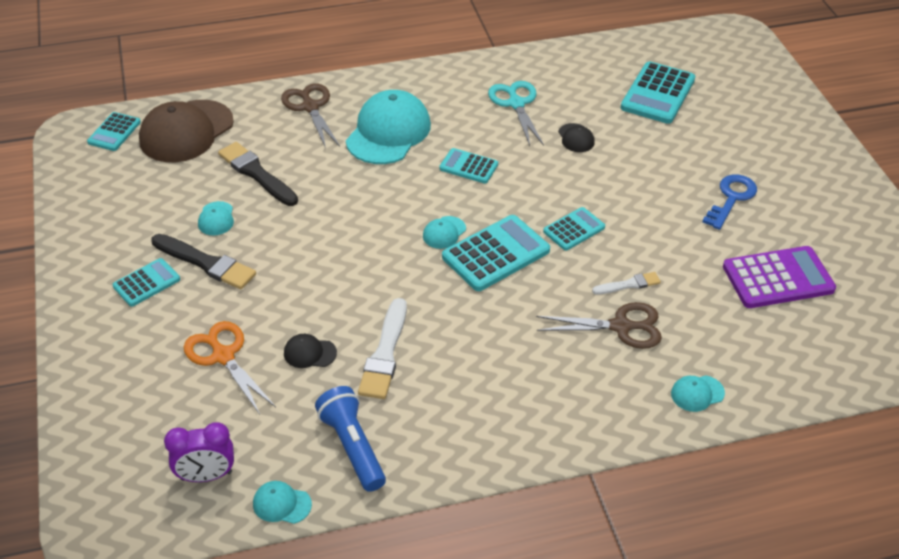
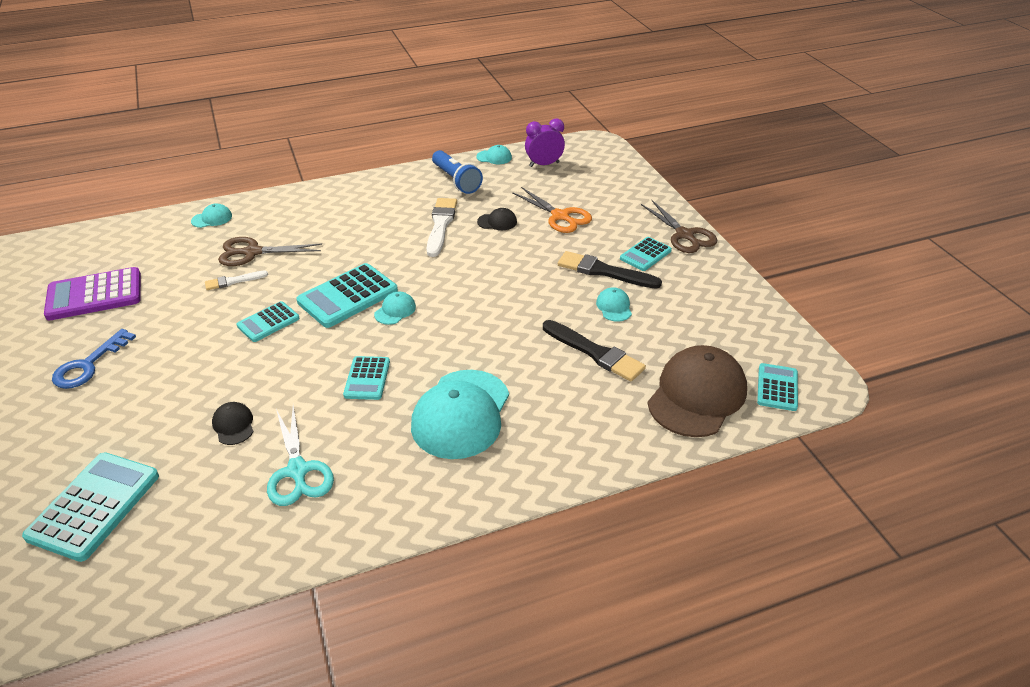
camera: 175 degrees right, 5 degrees down
brown scissors [281,84,340,148] -> brown scissors moved to [641,200,717,253]
turquoise calculator [439,148,498,183] -> turquoise calculator turned 75 degrees clockwise [343,356,390,400]

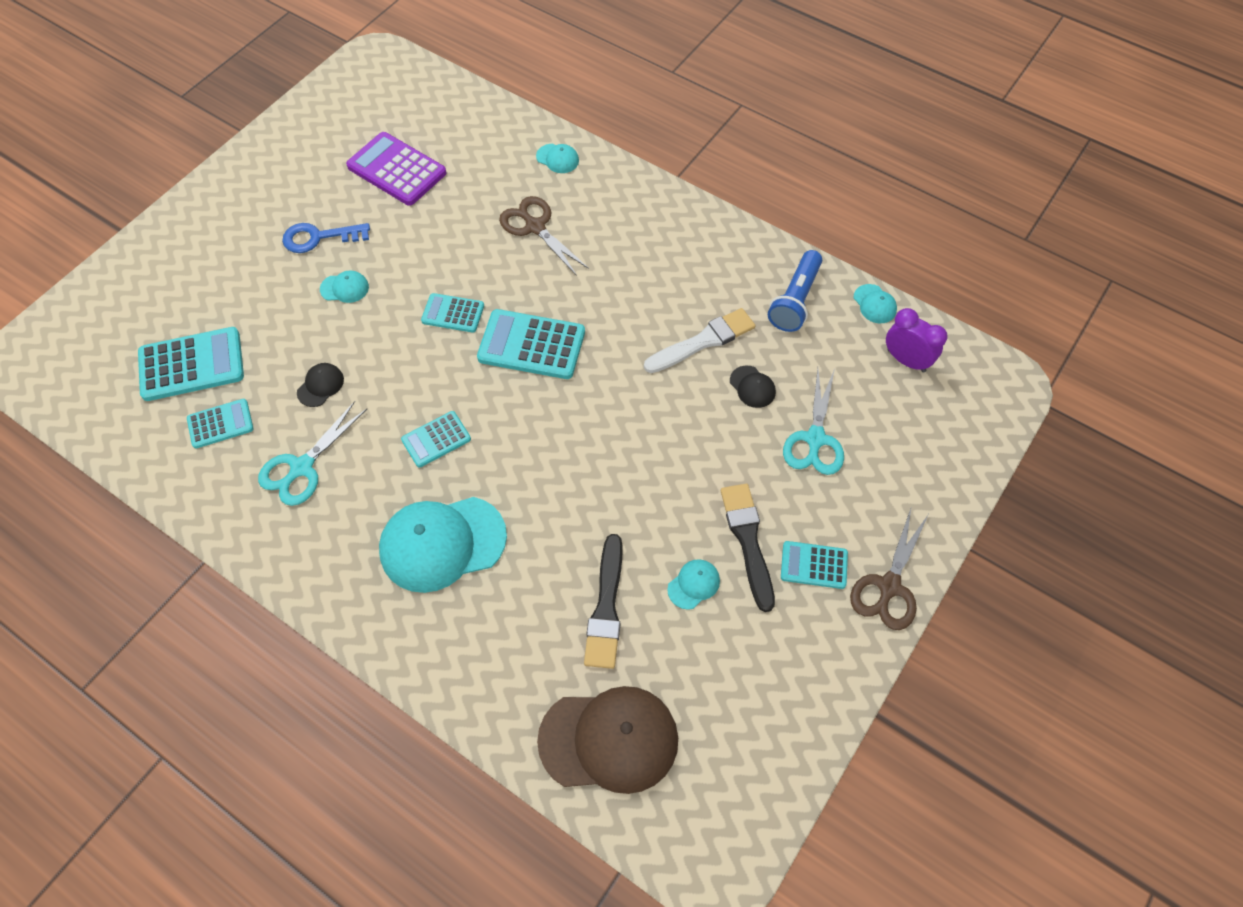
camera: 55 degrees right, 20 degrees up
white brush [205,271,268,290] -> none
turquoise cap [374,292,416,325] -> turquoise cap moved to [320,271,369,303]
orange scissors [512,187,592,233] -> turquoise scissors [783,369,844,475]
turquoise calculator [757,363,798,411] -> turquoise calculator moved to [187,399,254,448]

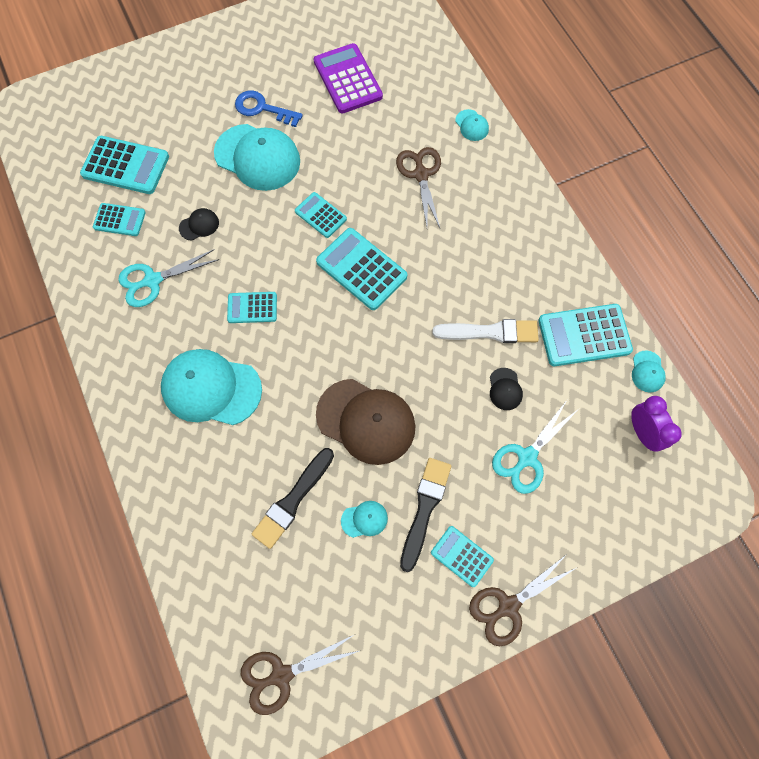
camera: 30 degrees right, 10 degrees up
turquoise cap [320,271,369,303] -> turquoise cap [214,124,300,191], size x2.28
brown cap [537,686,678,794] -> brown cap moved to [316,379,415,465]
blue flashlight [768,250,822,332] -> turquoise calculator [538,304,633,366]
none -> brown scissors [241,635,359,715]

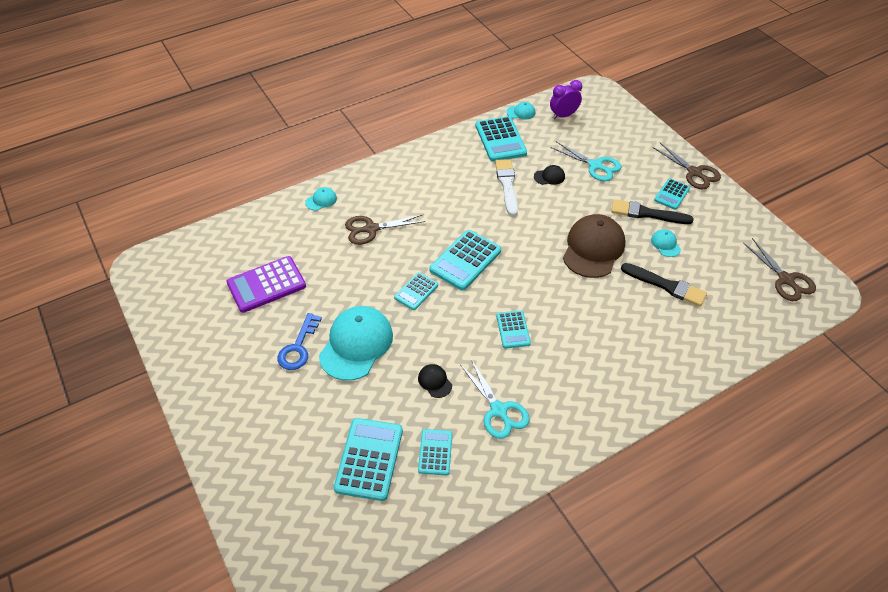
camera: 95 degrees left, 20 degrees down
turquoise cap [161,349,262,425] -> none

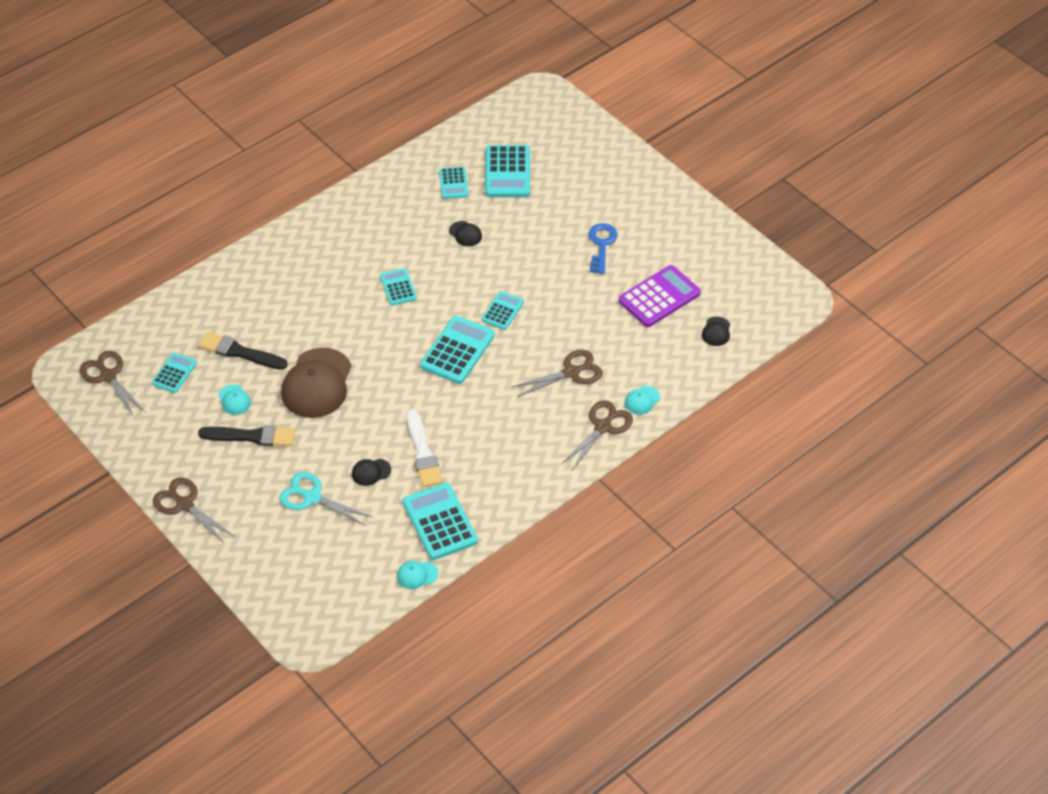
camera: 170 degrees right, 0 degrees up
turquoise cap [319,306,393,381] -> none
turquoise scissors [461,359,530,439] -> none
purple clock [550,80,582,119] -> none
turquoise calculator [654,178,690,210] -> turquoise calculator moved to [152,353,197,393]
none -> brown scissors [561,400,633,472]
none -> black cap [702,317,730,346]

